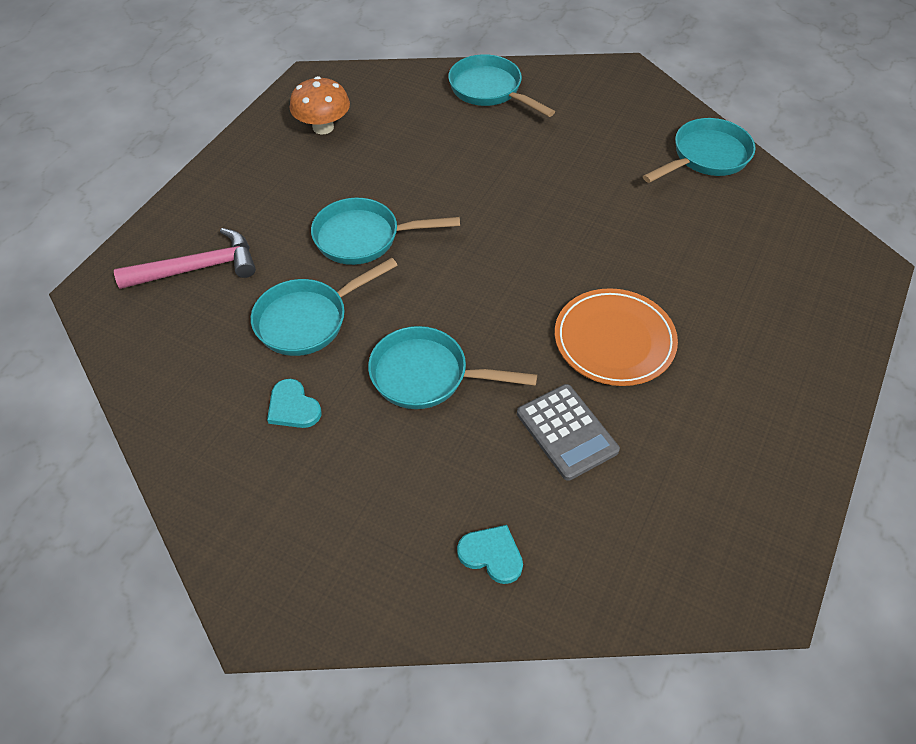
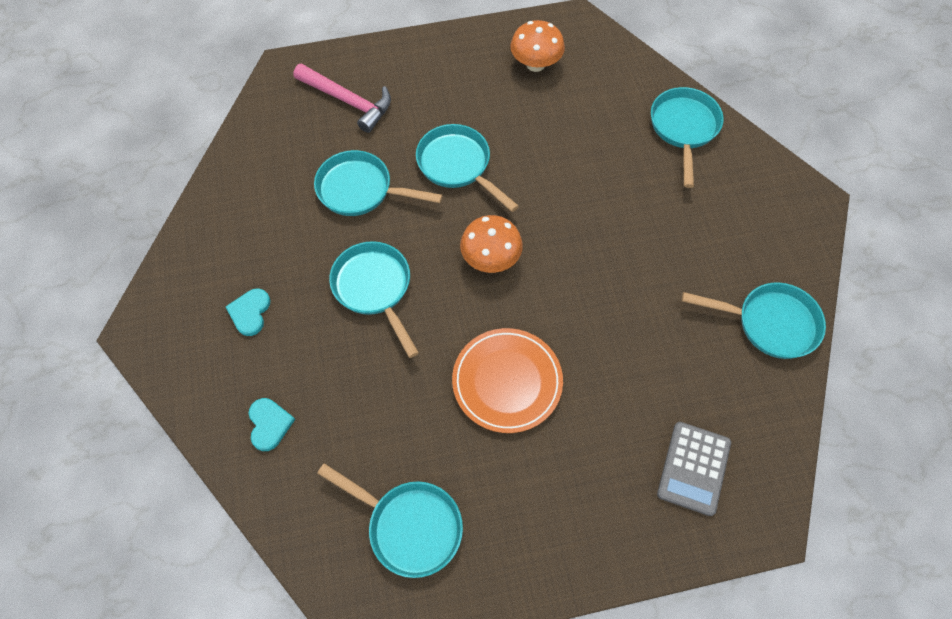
camera: 50 degrees right, 10 degrees up
turquoise heart [267,379,321,428] -> turquoise heart moved to [226,289,270,336]
grey calculator [517,384,620,481] -> grey calculator moved to [657,422,731,516]
none -> turquoise pan [317,463,463,578]
none -> orange mushroom [460,215,523,273]

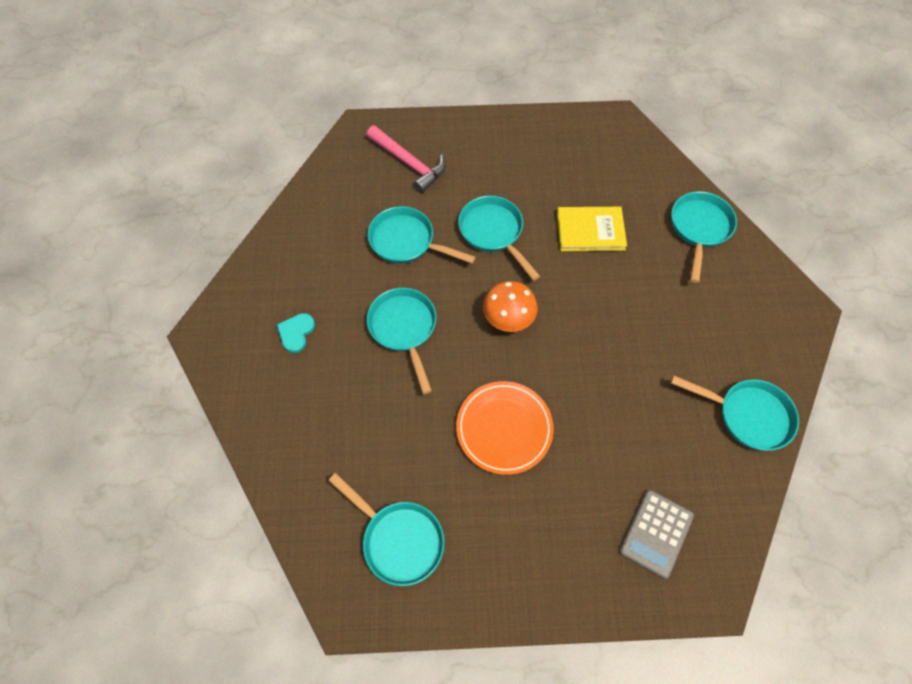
camera: 10 degrees right, 0 degrees up
turquoise heart [249,398,295,451] -> none
orange mushroom [510,20,565,72] -> none
none -> yellow book [557,207,627,251]

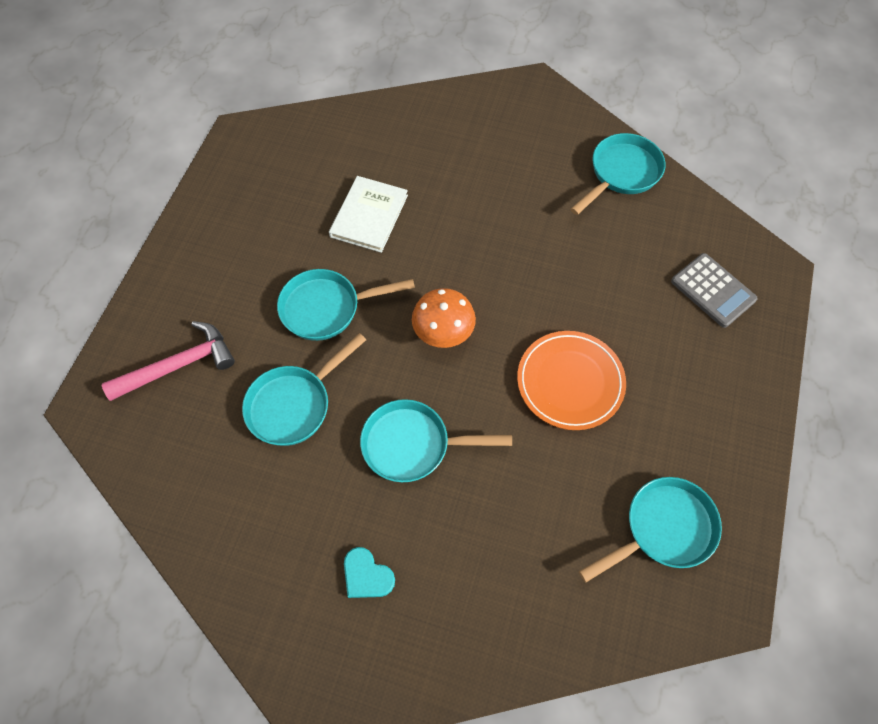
camera: 70 degrees left, 0 degrees up
yellow book [557,207,627,251] -> white book [329,176,408,253]
turquoise pan [671,191,737,283] -> none

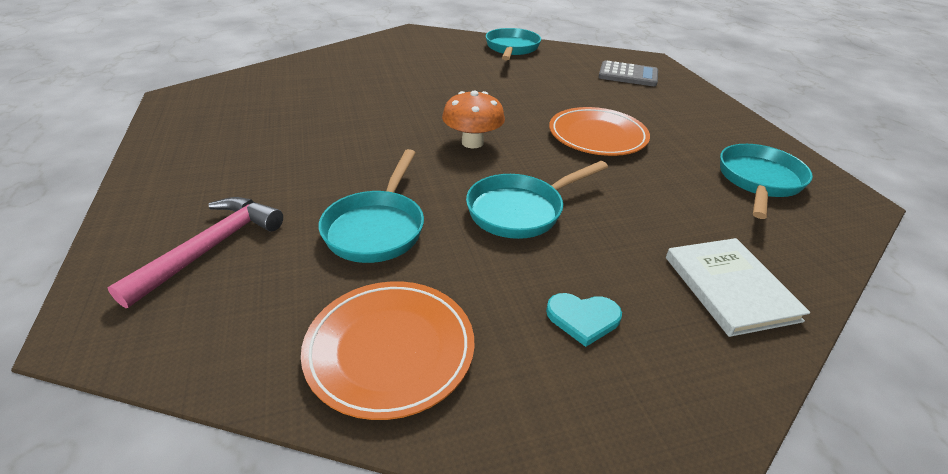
camera: 35 degrees left, 25 degrees down
turquoise pan [277,269,415,341] -> none
white book [329,176,408,253] -> white book moved to [666,238,810,337]
none -> orange plate [301,281,475,420]

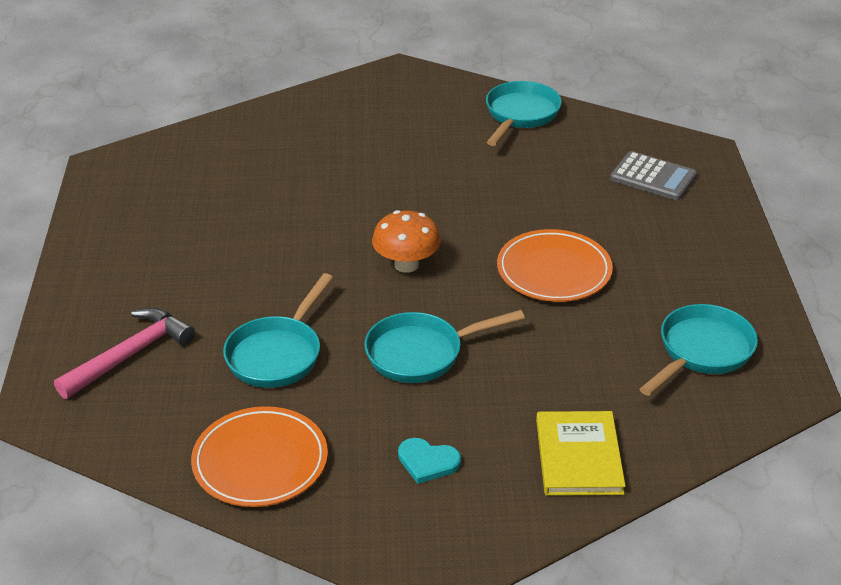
camera: 15 degrees right, 0 degrees up
white book [666,238,810,337] -> yellow book [536,411,626,496]

